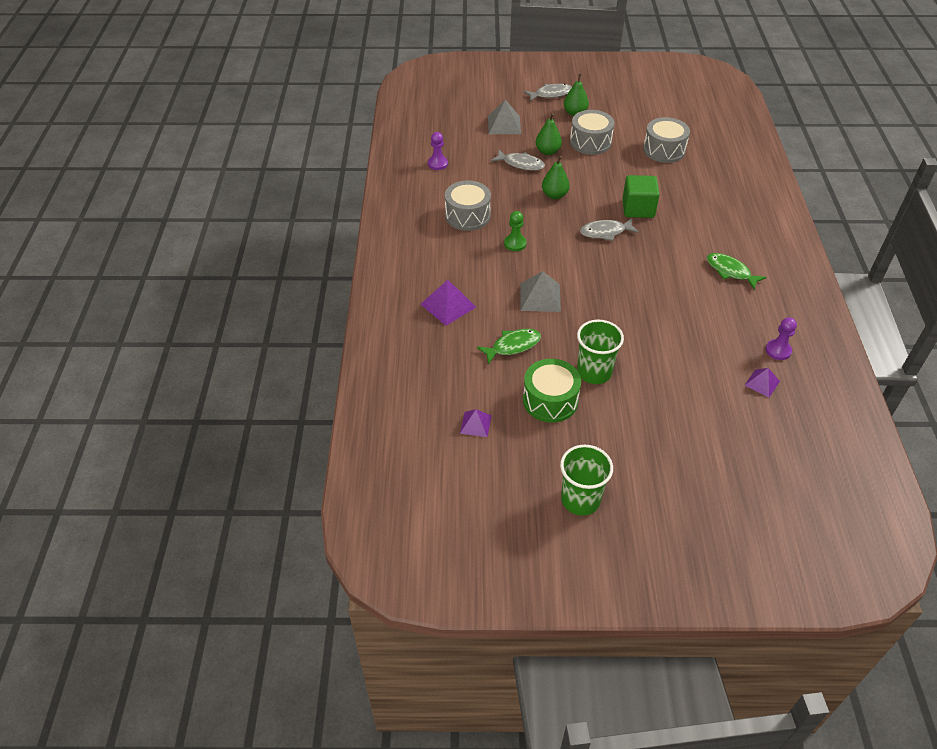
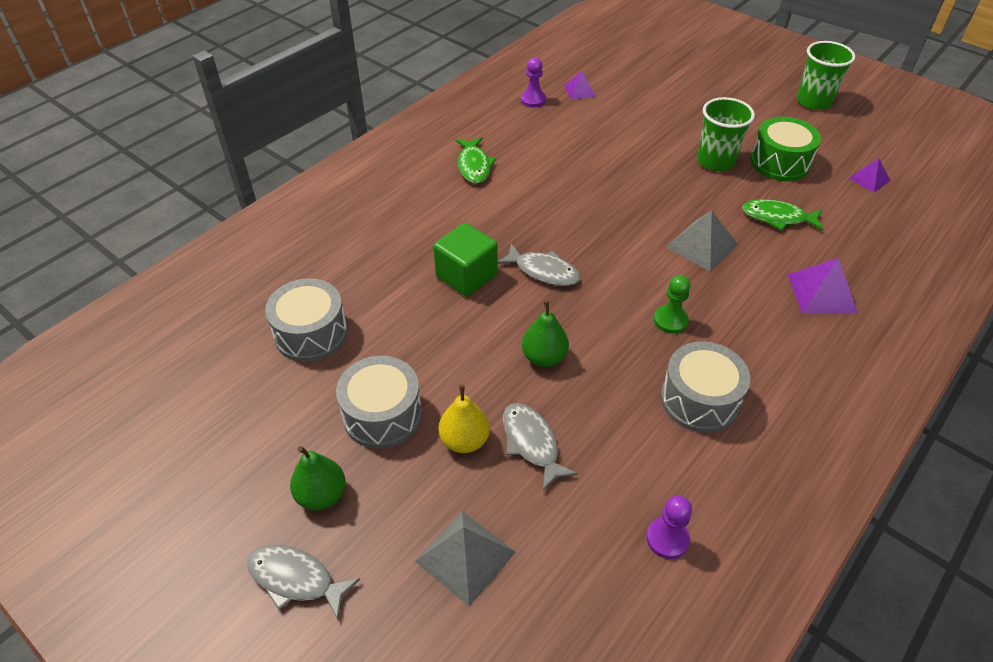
camera: 140 degrees left, 0 degrees up
green pear [536,113,562,155] -> yellow pear [439,385,490,453]

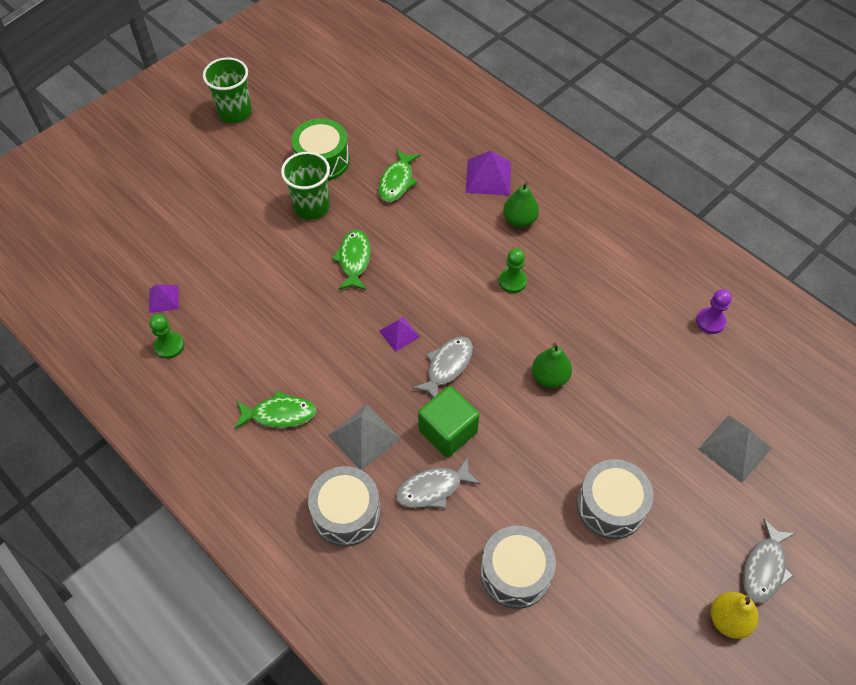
camera: 85 degrees left, 10 degrees up
green pear [290,446,346,510] -> green pear moved to [503,182,539,228]
yellow pear [439,385,490,453] -> yellow pear moved to [711,592,758,639]
grey fish [503,403,578,491] -> grey fish moved to [396,457,481,509]
purple pawn [521,58,546,108] -> green pawn [149,314,184,359]
grey drum [661,341,750,433] -> grey drum moved to [308,466,381,547]
grey pyramid [666,210,738,272] -> grey pyramid moved to [328,405,401,470]
purple pyramid [848,158,890,192] -> purple pyramid moved to [379,317,420,352]
none -> green fish [332,230,371,290]

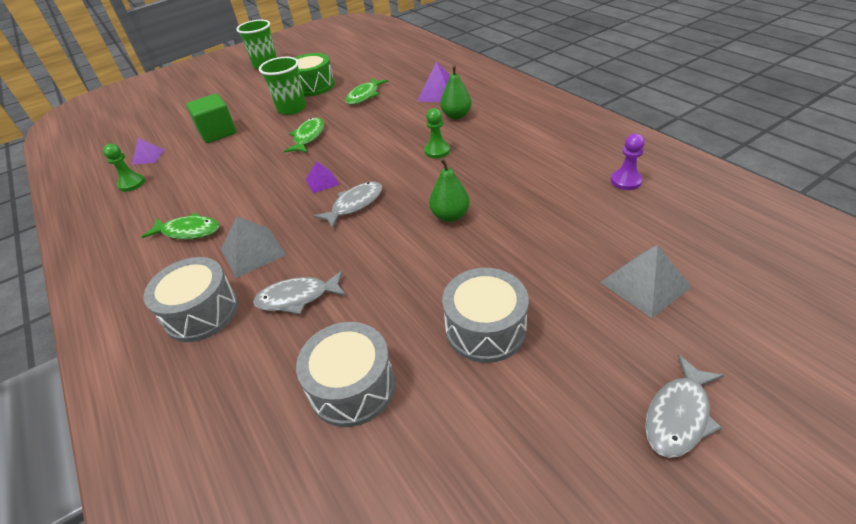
camera: 15 degrees right, 15 degrees down
green cube [418,386,480,457] -> green cube moved to [186,94,236,143]
yellow pear [711,592,758,639] -> none

